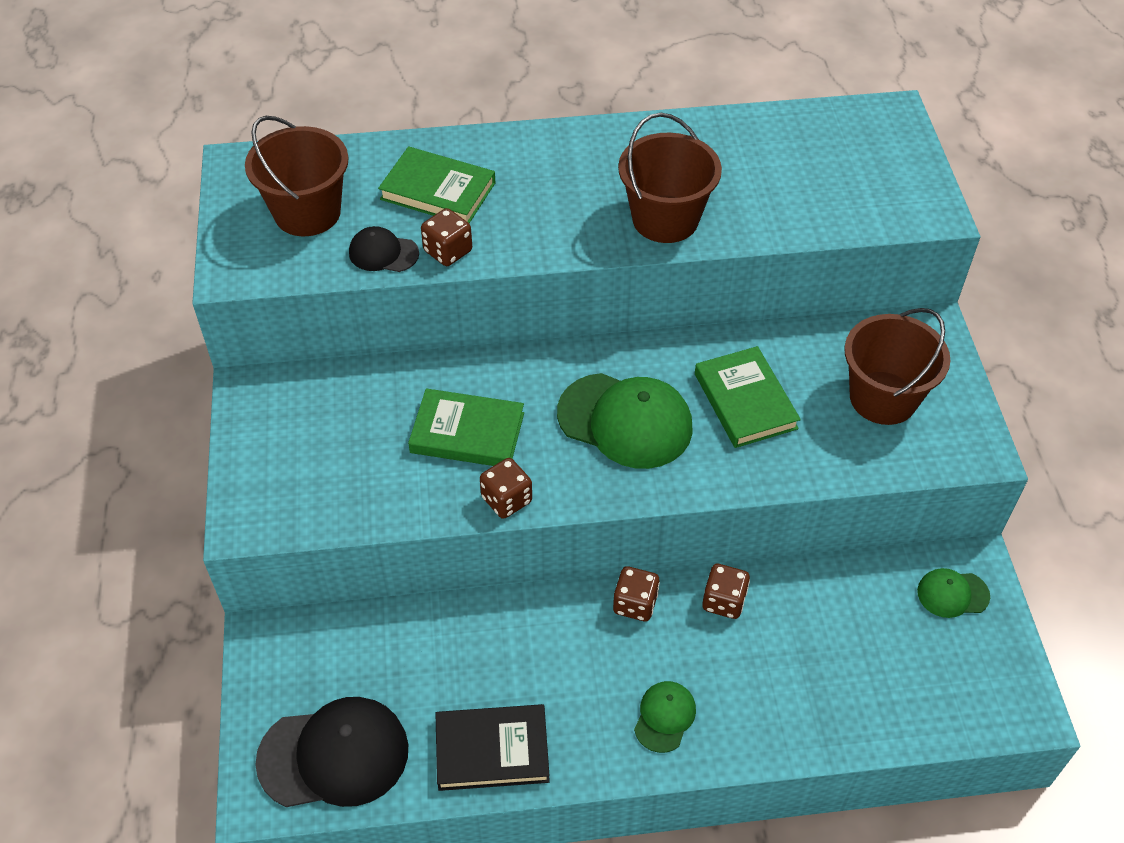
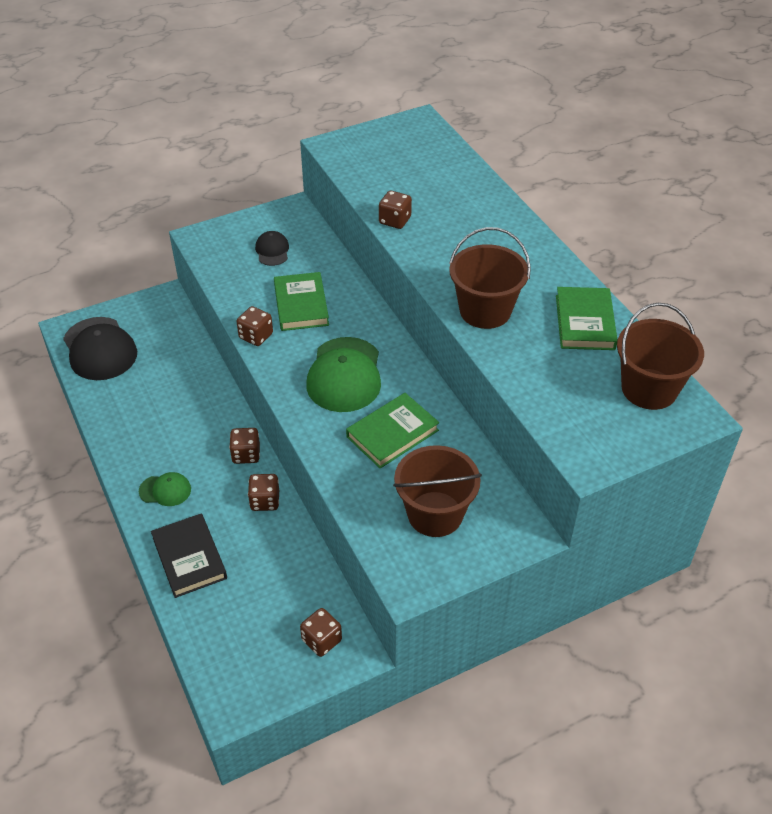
camera: 70 degrees right, 5 degrees down
brown bucket [245,116,349,236] -> brown bucket moved to [617,303,704,410]
black cap [349,226,419,272] -> black cap moved to [255,231,289,266]
green book [378,146,495,223] -> green book moved to [556,287,617,350]
black book [436,704,550,791] -> black book moved to [151,513,227,598]
green cap [917,568,990,618] -> brown dice [300,608,342,657]

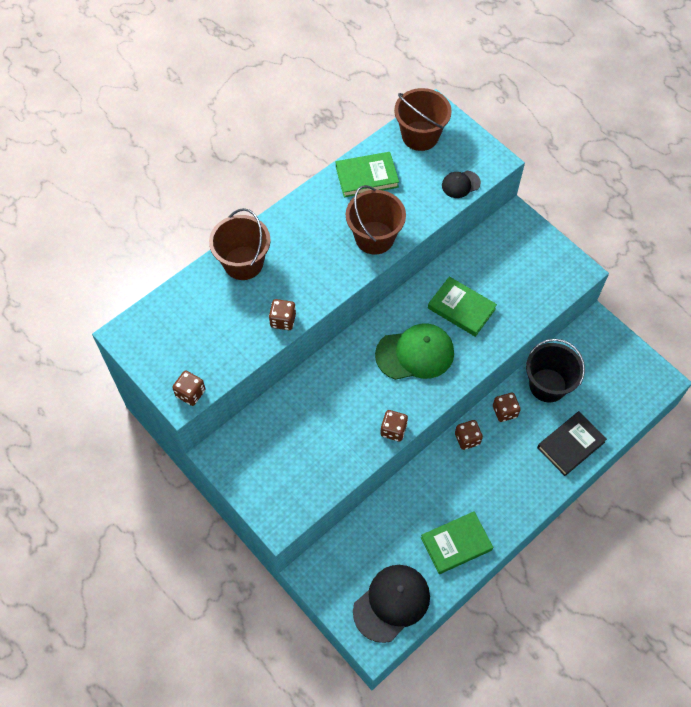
camera: 105 degrees left, 15 degrees up
green cap [139,472,191,506] -> none
black cap [255,231,289,266] -> black cap moved to [442,171,481,198]
green book [274,272,329,331] -> green book moved to [421,511,493,574]
brown dice [300,608,342,657] -> brown dice moved to [172,371,205,406]
brown bucket [393,445,482,537] -> brown bucket moved to [209,208,271,280]
none -> black bucket [526,339,585,402]

